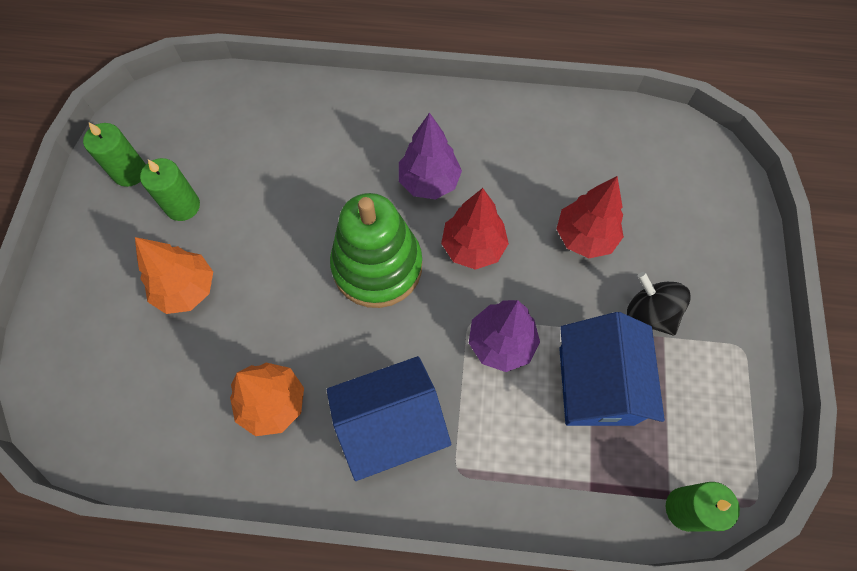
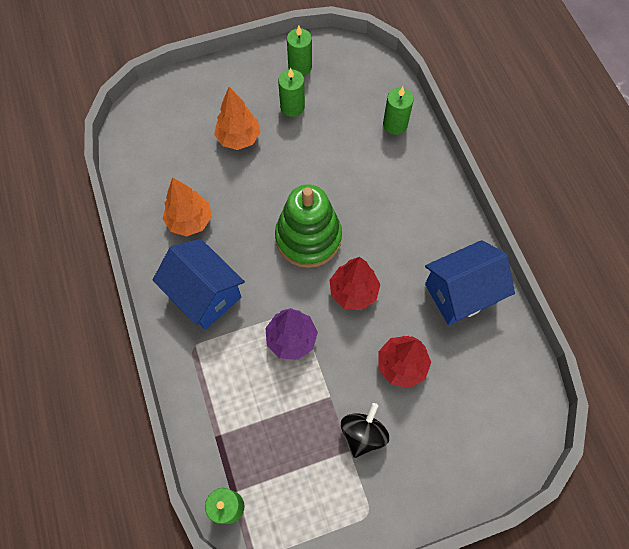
camera: 65 degrees right, 0 degrees up
purple tree [399,112,462,199] -> none
blue house [559,312,665,426] -> blue house moved to [425,240,515,325]
none -> green candle [383,87,414,135]

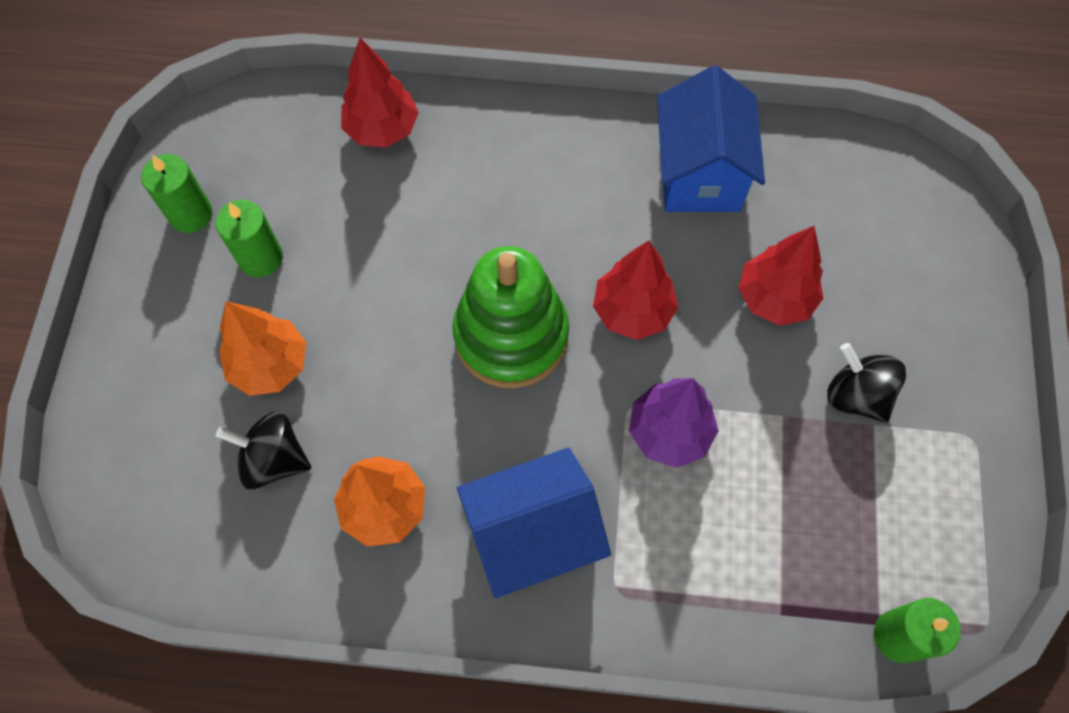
camera: 65 degrees left, 0 degrees up
green candle [383,87,414,135] -> red tree [341,38,419,148]
none -> black spinning top [216,411,311,489]

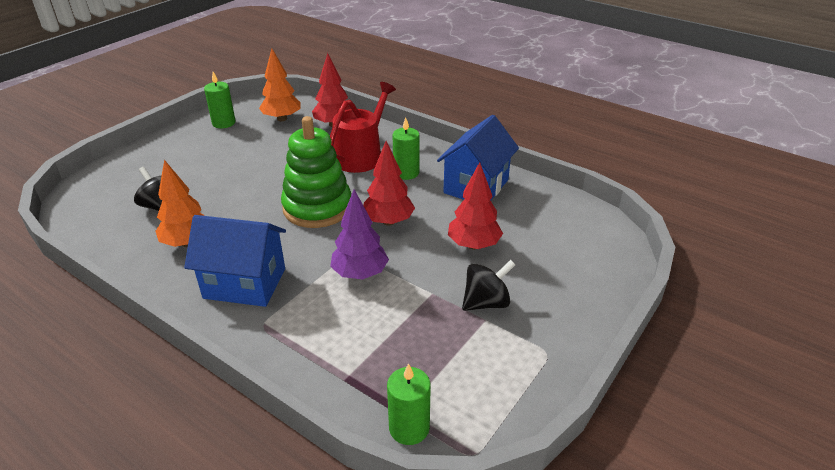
camera: 30 degrees right, 30 degrees down
green candle [216,200,283,278] -> green candle moved to [392,117,419,180]
orange tree [219,301,306,396] -> orange tree moved to [259,49,301,121]
black spinning top [827,343,906,423] -> black spinning top turned 75 degrees clockwise [462,260,515,311]
none -> red watering can [330,82,396,173]

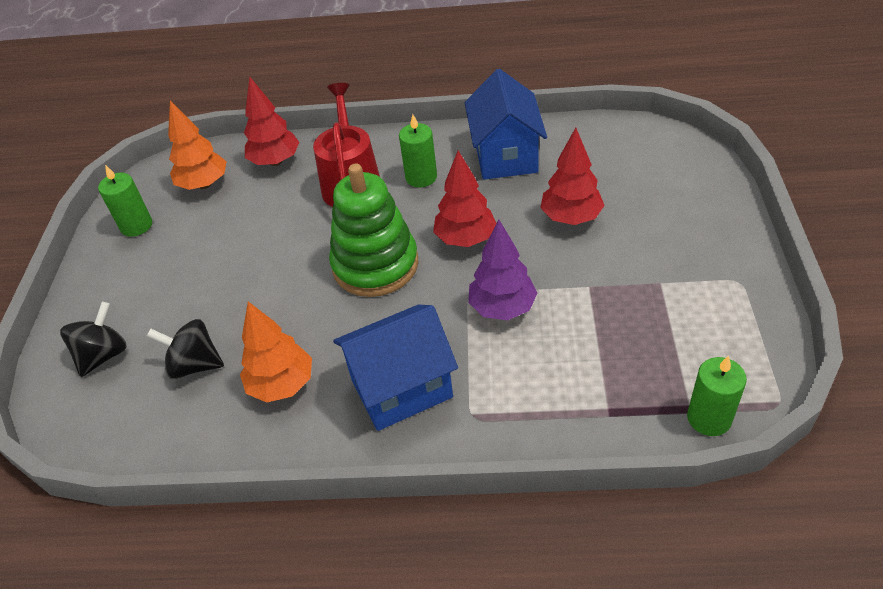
camera: 30 degrees left, 10 degrees up
black spinning top [462,260,515,311] -> black spinning top moved to [60,302,127,377]

